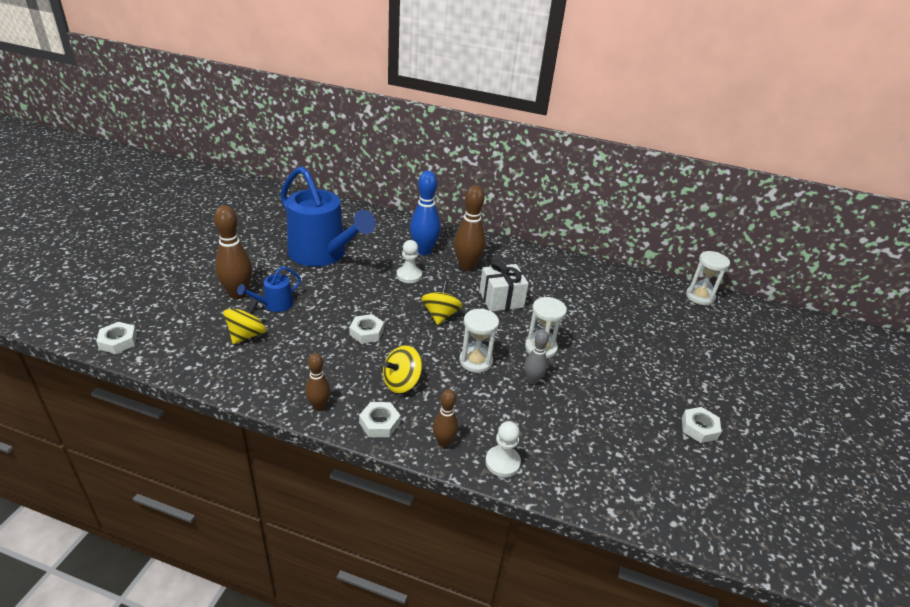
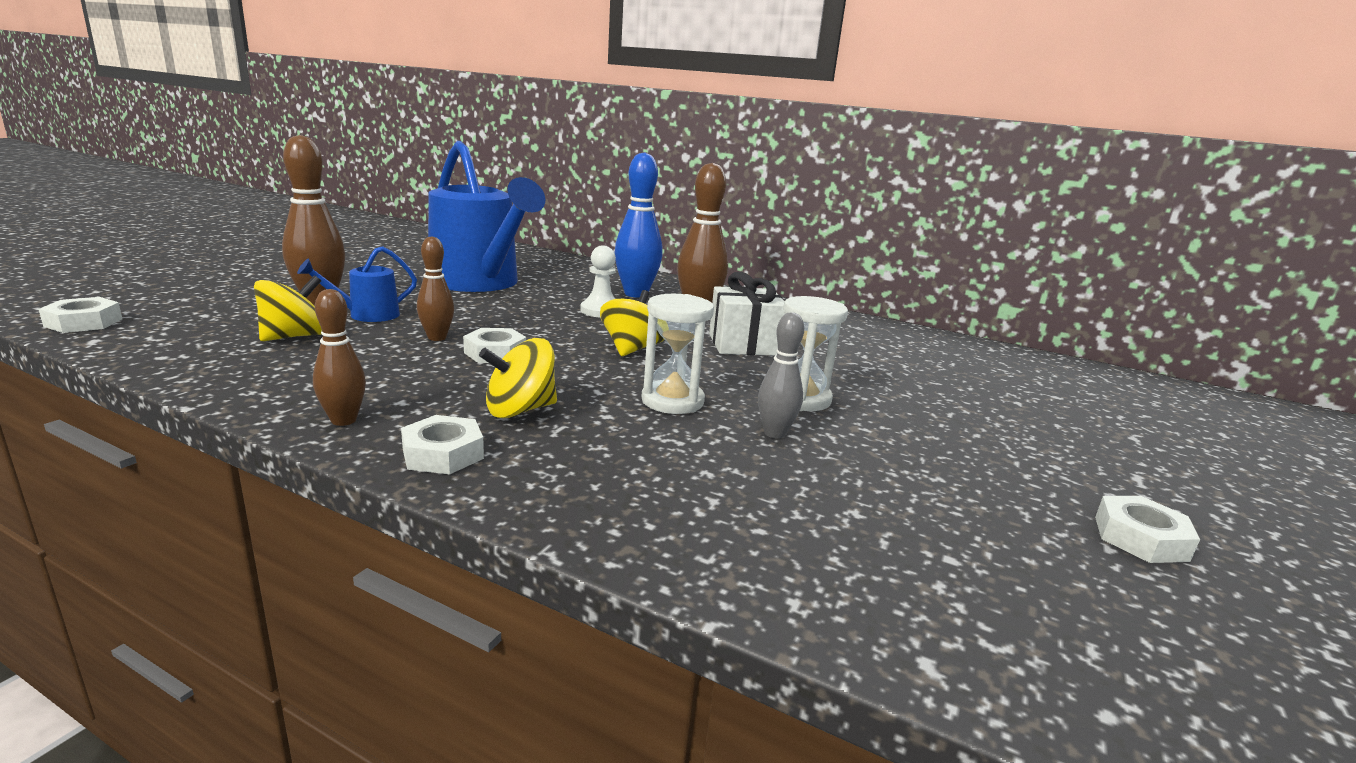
camera: 10 degrees right, 15 degrees down
brown bowling pin [433,389,458,447] -> brown bowling pin moved to [417,236,454,341]
white pawn [485,421,521,477] -> none
white hourglass [686,251,730,305] -> none

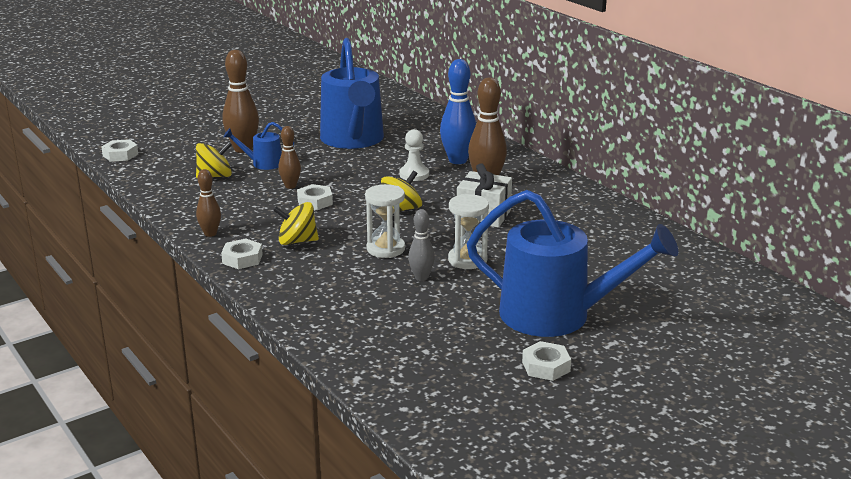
camera: 30 degrees right, 5 degrees up
none -> blue watering can [467,190,678,337]

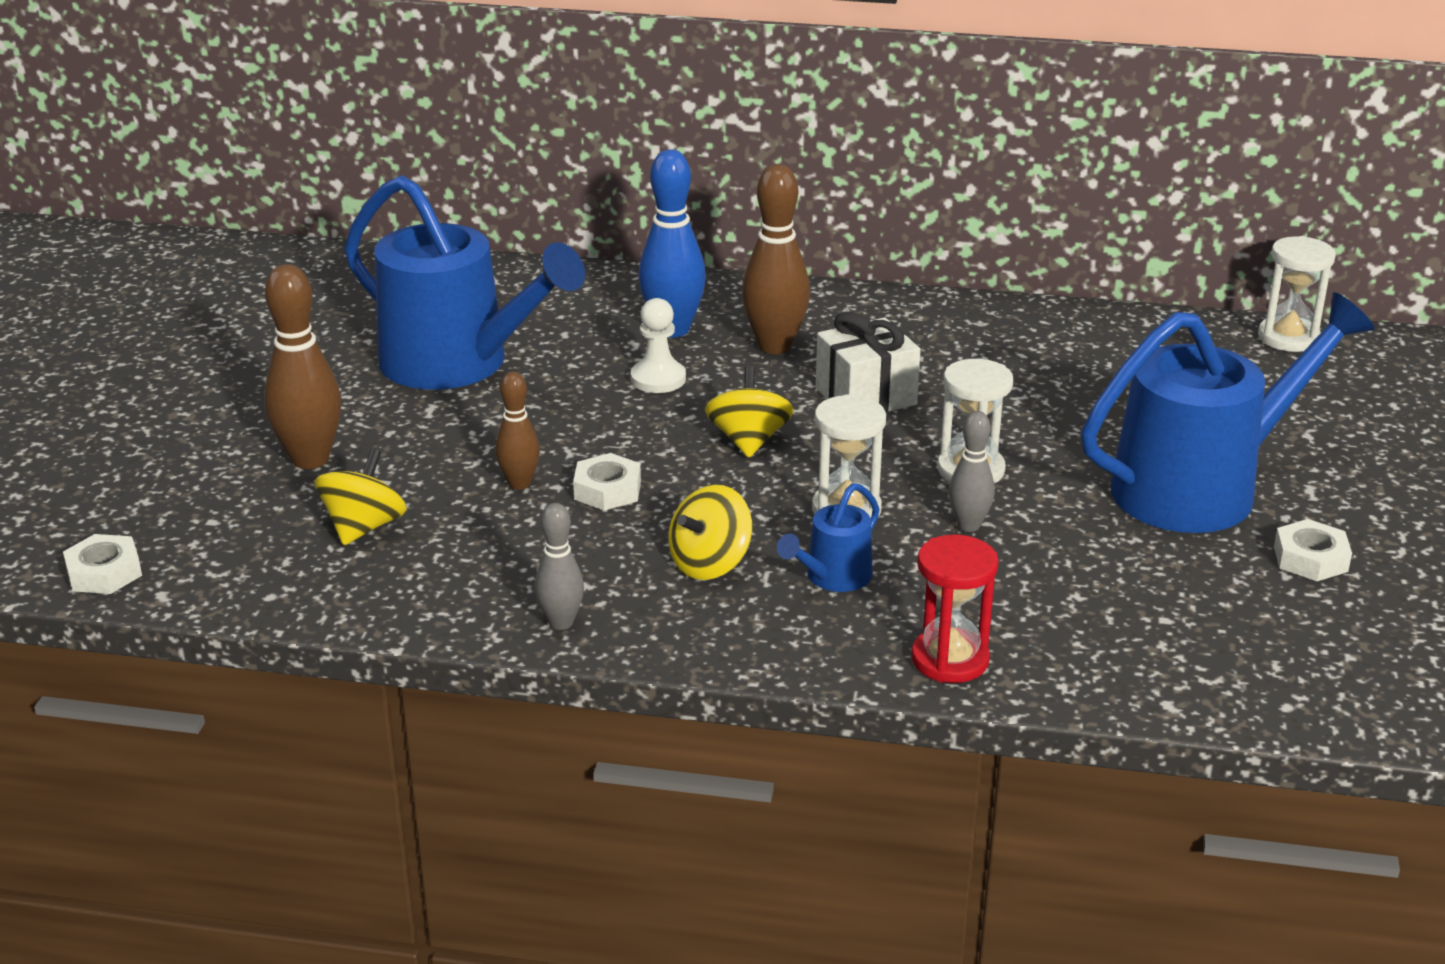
camera: 45 degrees left, 5 degrees up
brown bowling pin [196,169,221,237] -> grey bowling pin [535,503,584,630]
white nut [221,238,263,269] -> none
blue watering can [224,122,294,170] -> blue watering can moved to [777,483,880,592]
none -> red hourglass [911,535,999,683]
none -> white hourglass [1258,236,1336,352]

